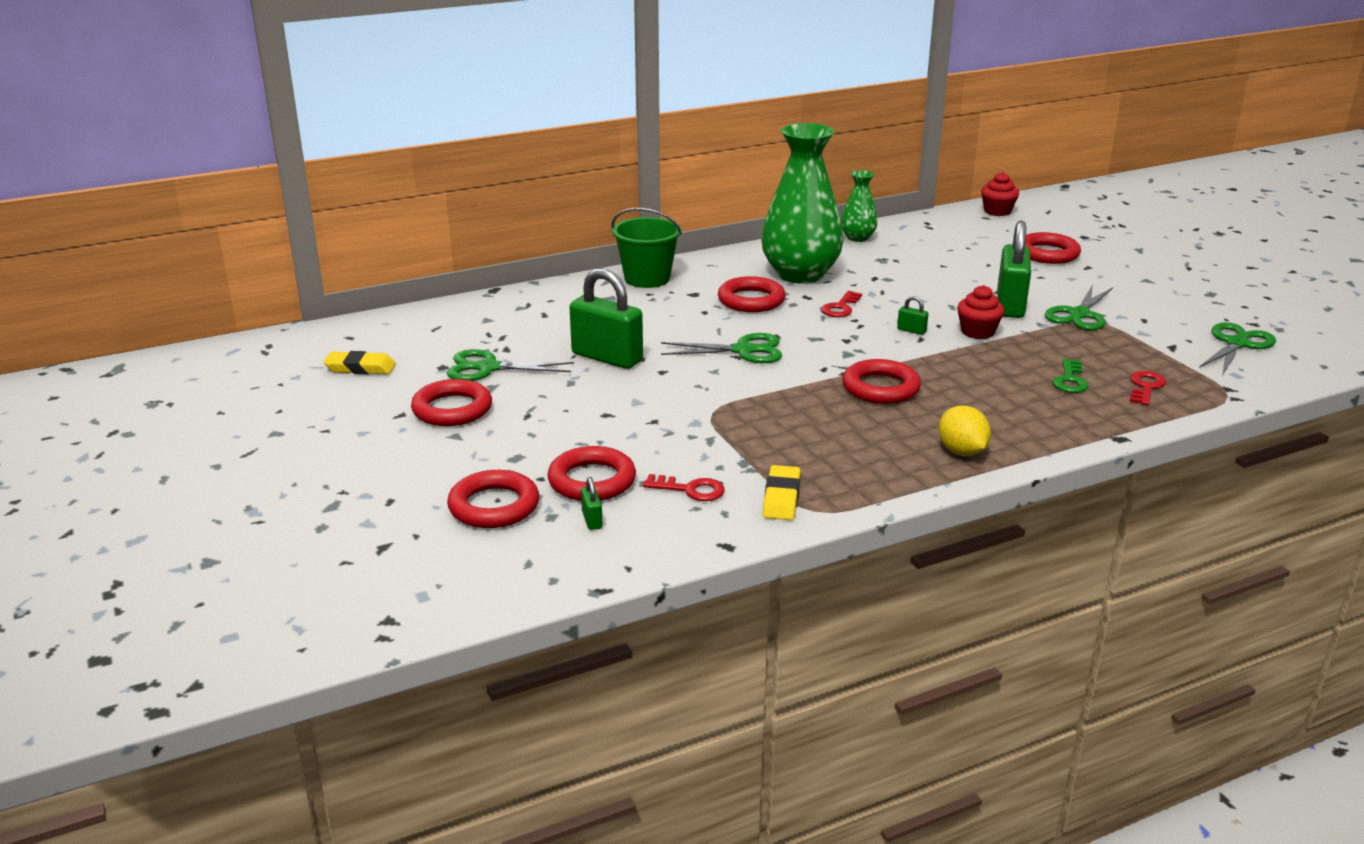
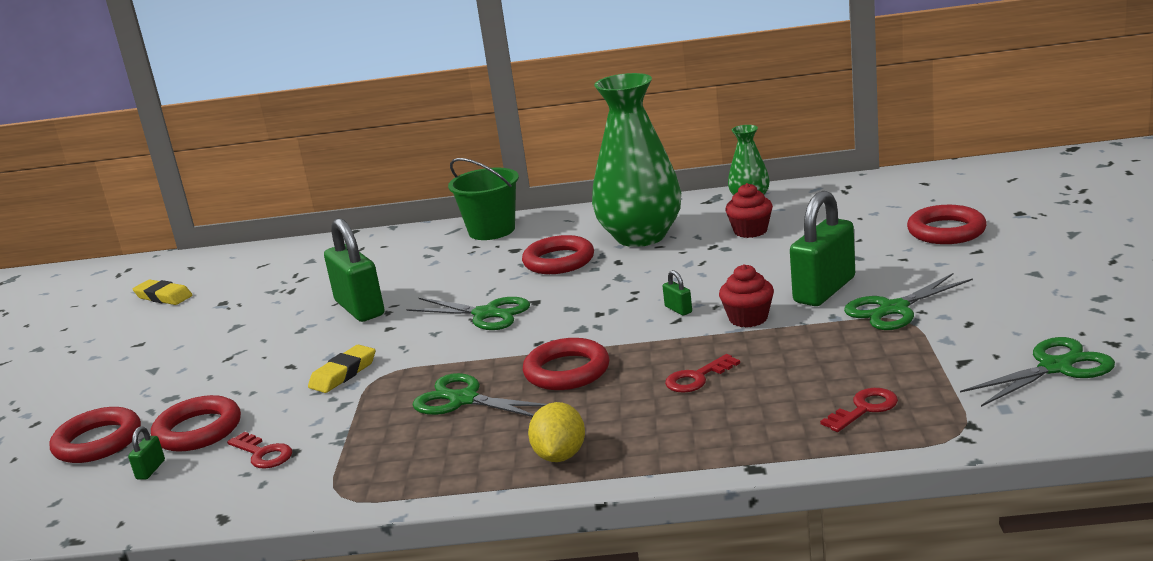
camera: 30 degrees right, 5 degrees down
red ring [411,379,492,426] -> none
green scissors [446,349,574,381] -> green scissors moved to [413,373,547,417]
yellow eraser [763,465,801,520] -> yellow eraser moved to [308,345,376,393]
red key [821,291,862,317] -> red key moved to [665,354,740,393]
red cupcake [981,172,1019,216] -> red cupcake moved to [725,183,773,238]
green key [1053,359,1089,393] -> none

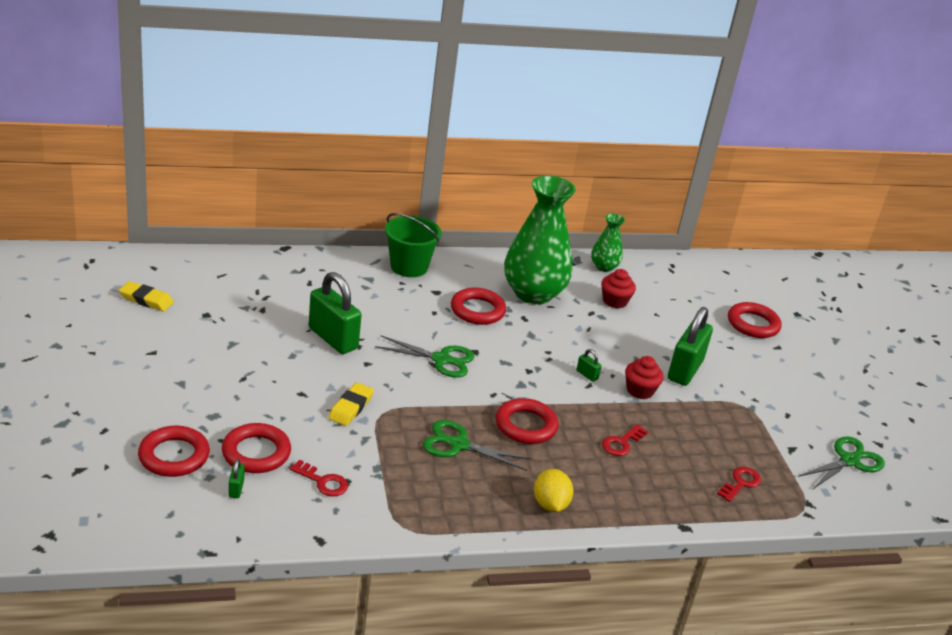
camera: 20 degrees left, 10 degrees up
green scissors [844,273,973,330] -> none

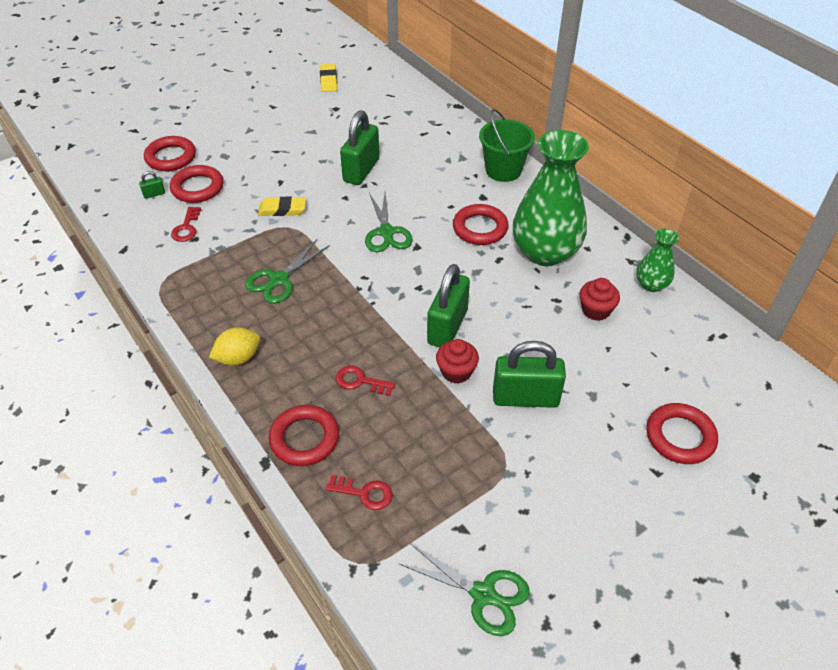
camera: 70 degrees right, 15 degrees up
green scissors [423,420,532,471] -> green scissors turned 135 degrees counterclockwise [245,239,330,304]
red ring [496,398,559,444] -> red ring moved to [269,405,339,466]
green padlock [576,349,601,382] -> green padlock [427,264,470,347], size x2.44

